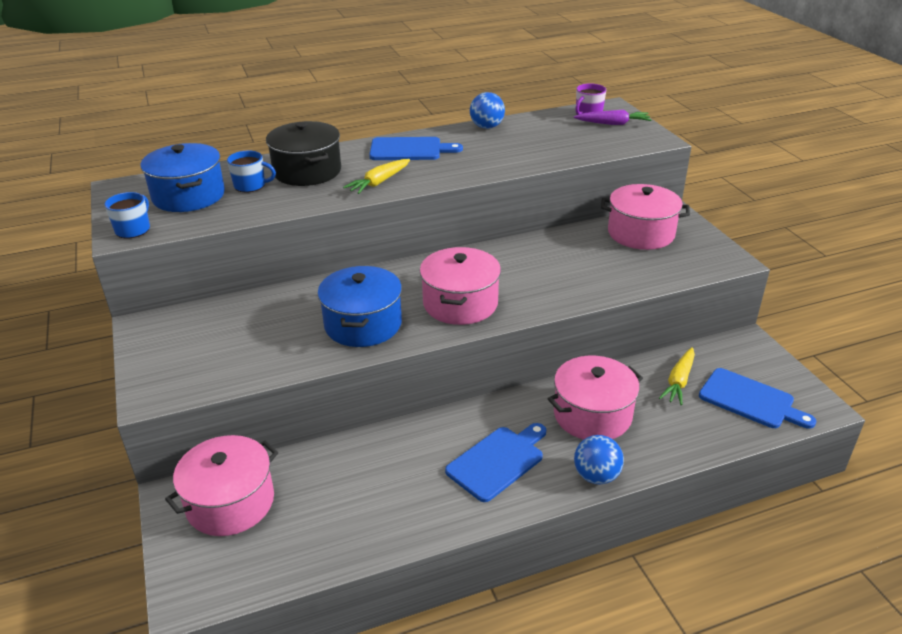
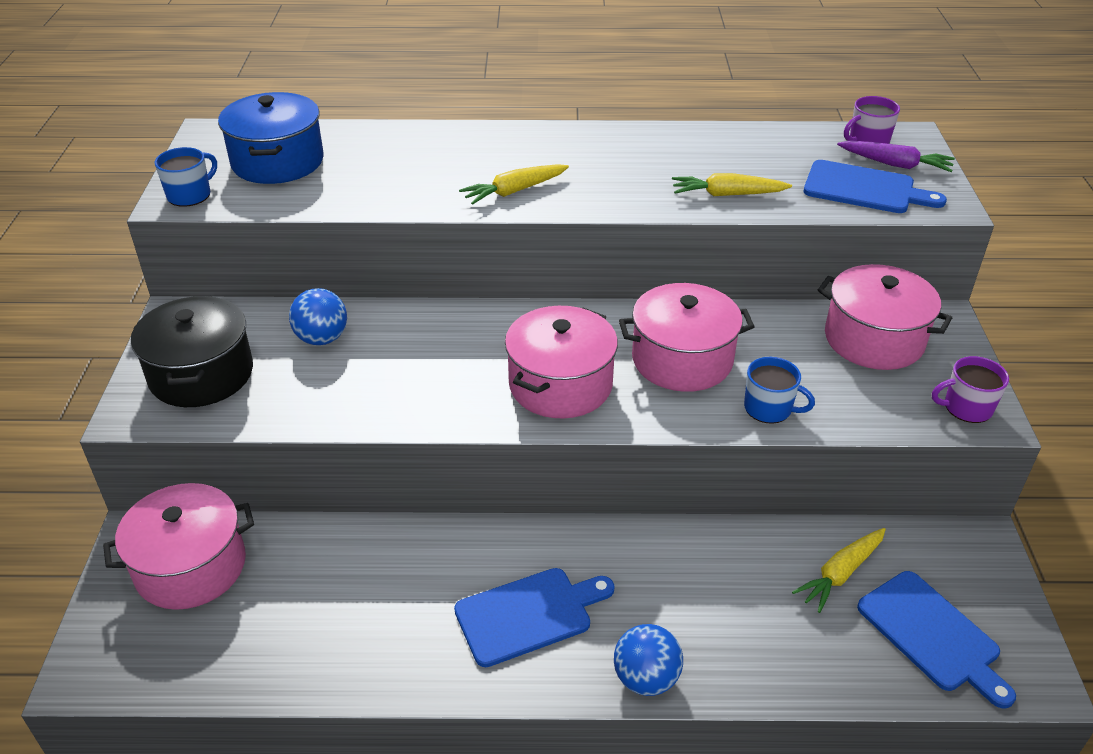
camera: 20 degrees right, 5 degrees up
blue mug [227,151,276,192] -> blue mug moved to [744,357,815,424]
black pot [266,121,341,186] -> black pot moved to [131,296,253,407]
blue pot [318,266,402,347] -> none
blue cutting board [369,137,463,160] -> blue cutting board moved to [804,160,947,213]
blue ball [470,92,505,129] -> blue ball moved to [289,288,347,345]
pink pot [548,356,643,440] -> pink pot moved to [619,283,755,392]
none -> yellow carrot [672,173,792,196]
none -> purple mug [932,356,1009,423]

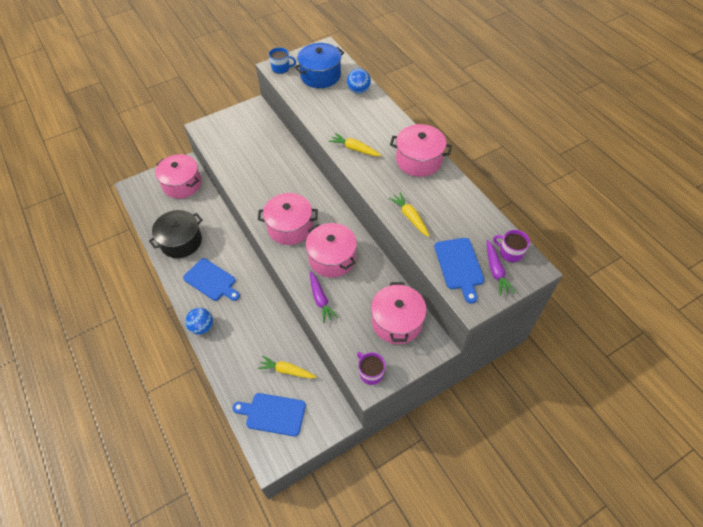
camera: 60 degrees right, 15 degrees up
black pot [131,296,253,407] -> black pot moved to [149,210,202,258]
blue ball [289,288,347,345] -> blue ball moved to [347,68,371,94]
blue mug [744,357,815,424] -> purple carrot [310,271,338,323]
blue cutting board [857,571,1016,708] -> blue cutting board turned 75 degrees clockwise [232,393,306,436]
none -> pink pot [390,124,452,177]

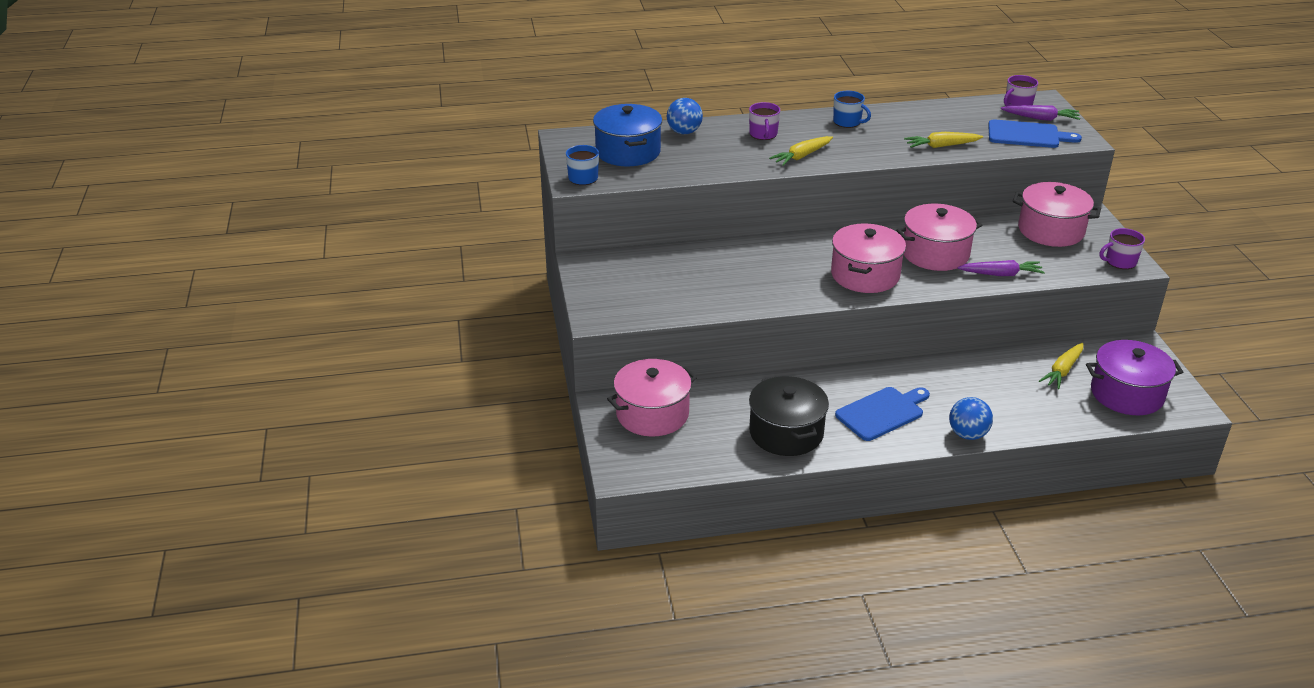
camera: 70 degrees left, 20 degrees down
blue cutting board [232,393,306,436] -> purple pot [1086,340,1183,415]
pink pot [390,124,452,177] -> blue mug [833,91,871,128]
none -> purple mug [749,102,780,140]

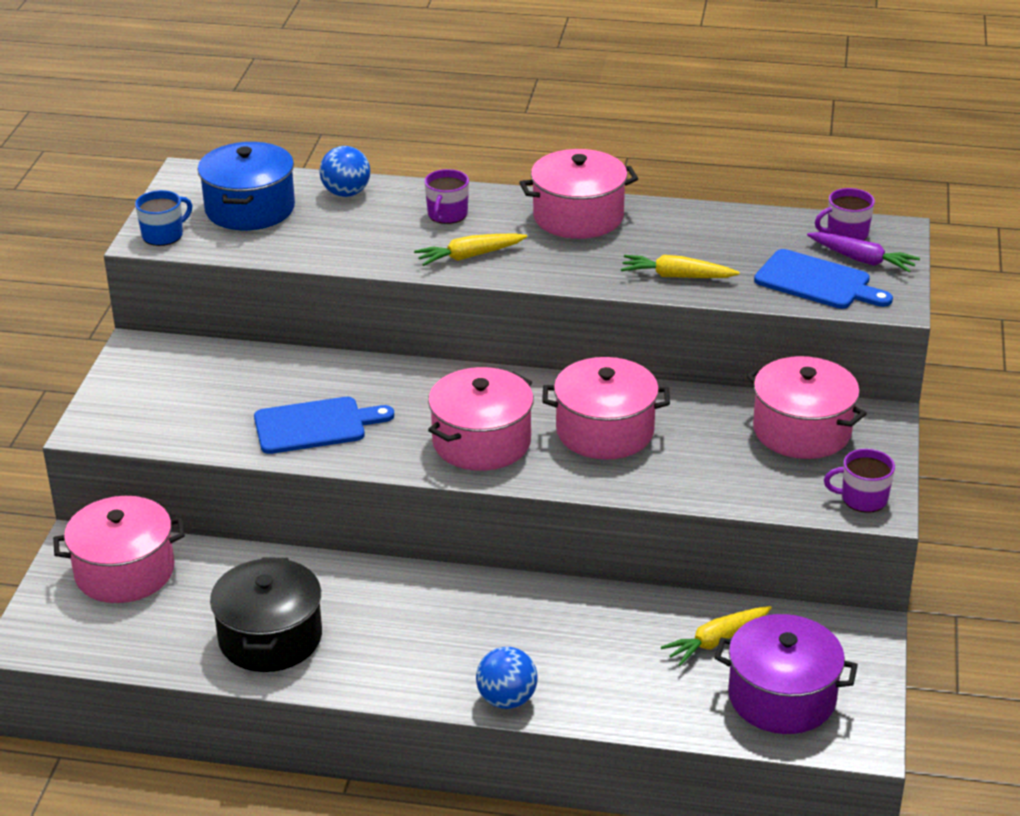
camera: 20 degrees right, 0 degrees up
blue mug [833,91,871,128] -> pink pot [519,149,639,239]
blue cutting board [835,387,930,441] -> blue cutting board moved to [254,397,394,454]
purple carrot [957,260,1045,276] -> none

